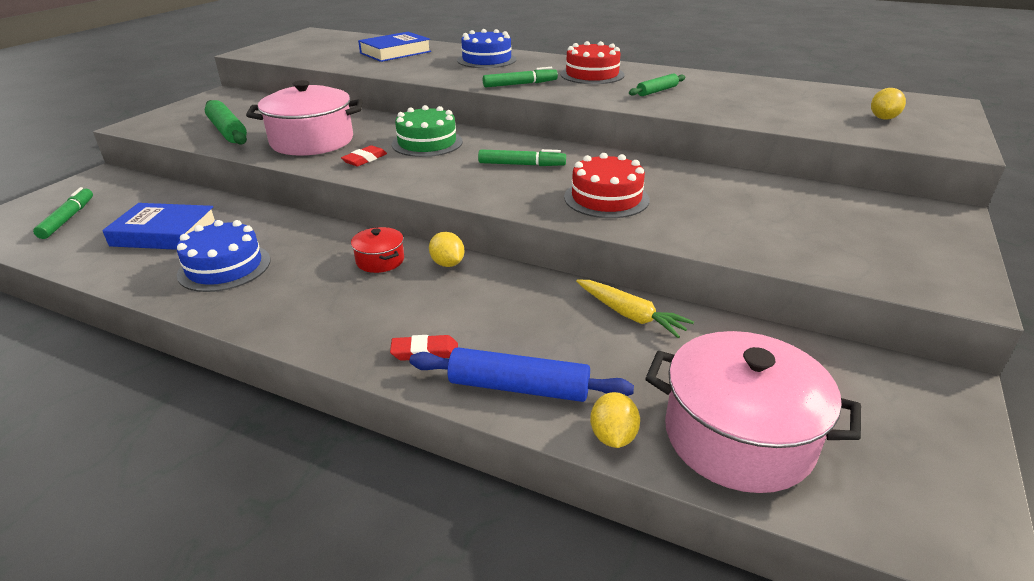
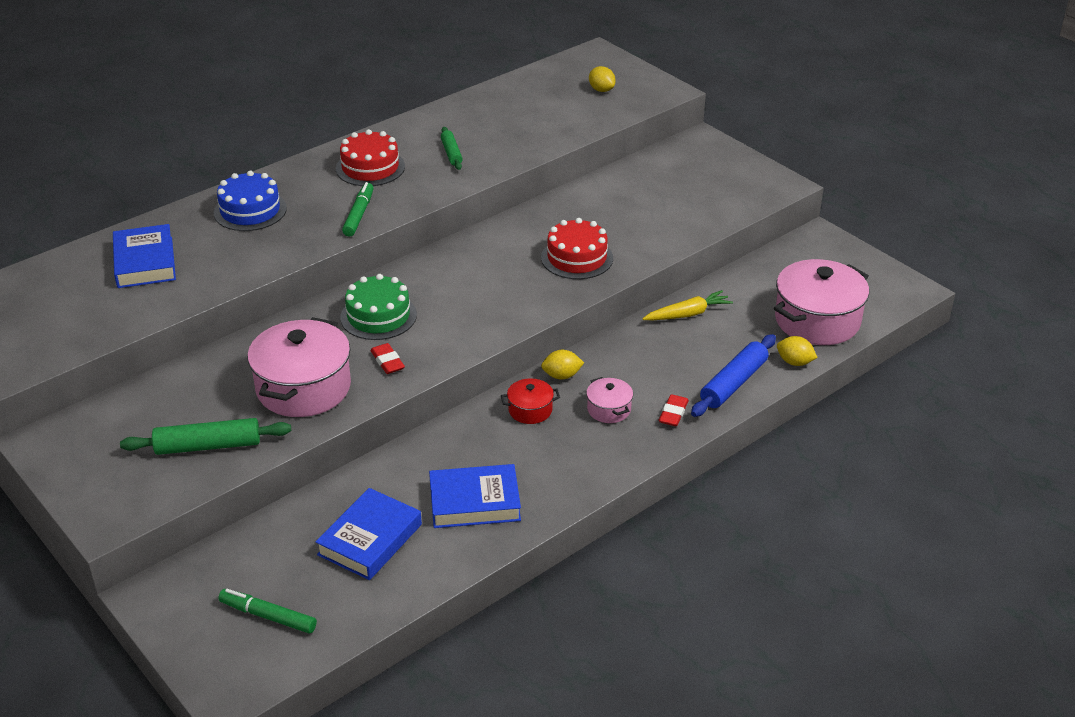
camera: 65 degrees left, 5 degrees up
blue cake [177,220,270,292] -> blue book [429,464,521,528]
green marker [478,149,566,166] -> none
none -> pink pot [586,377,633,423]

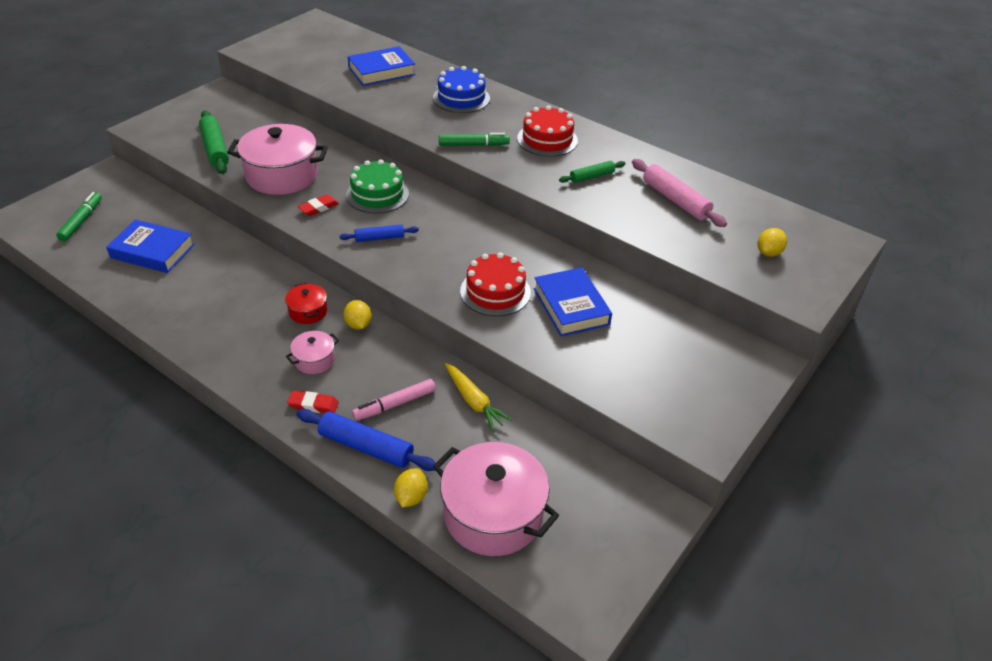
camera: 75 degrees right, 5 degrees up
blue book [429,464,521,528] -> blue book moved to [533,267,612,336]
none -> blue rolling pin [339,225,419,242]
none -> pink marker [352,379,436,421]
none -> pink rolling pin [632,159,727,227]

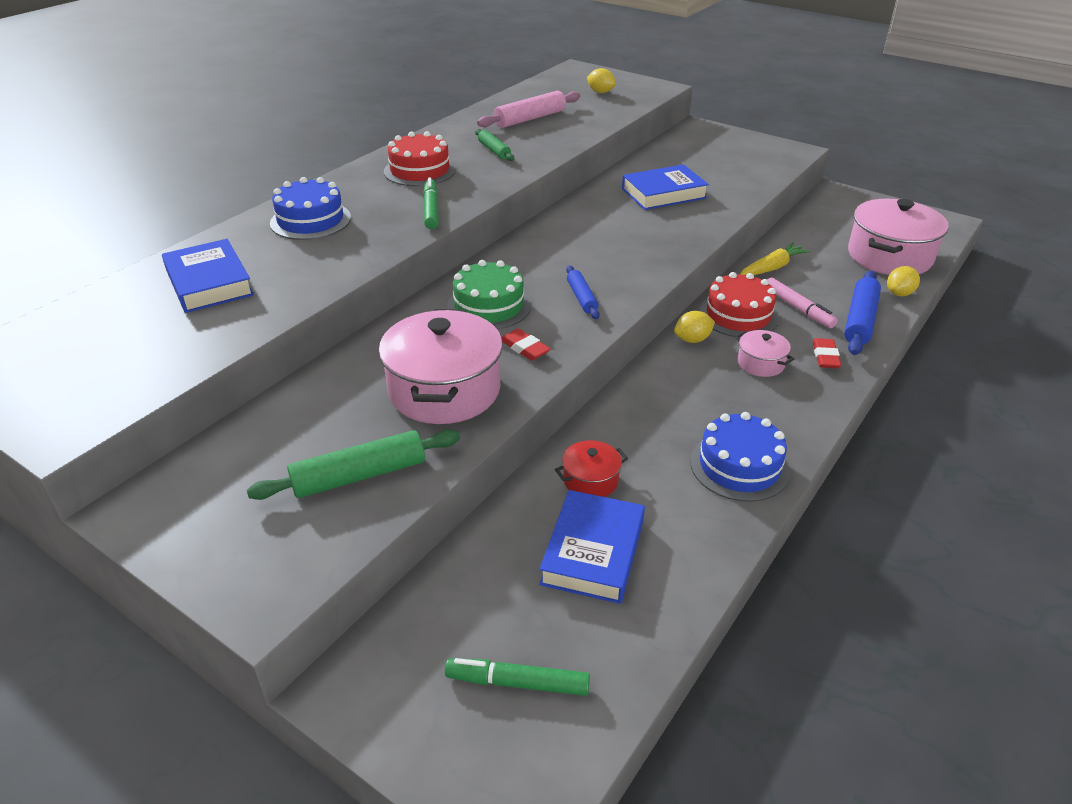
camera: 90 degrees left, 5 degrees down
red pot [285,283,328,324] -> red pot moved to [555,440,628,497]
yellow lemon [394,468,428,508] -> yellow lemon turned 60 degrees counterclockwise [887,266,920,296]
red cake [460,252,531,316] -> red cake moved to [699,272,779,338]
none -> blue cake [690,412,790,502]

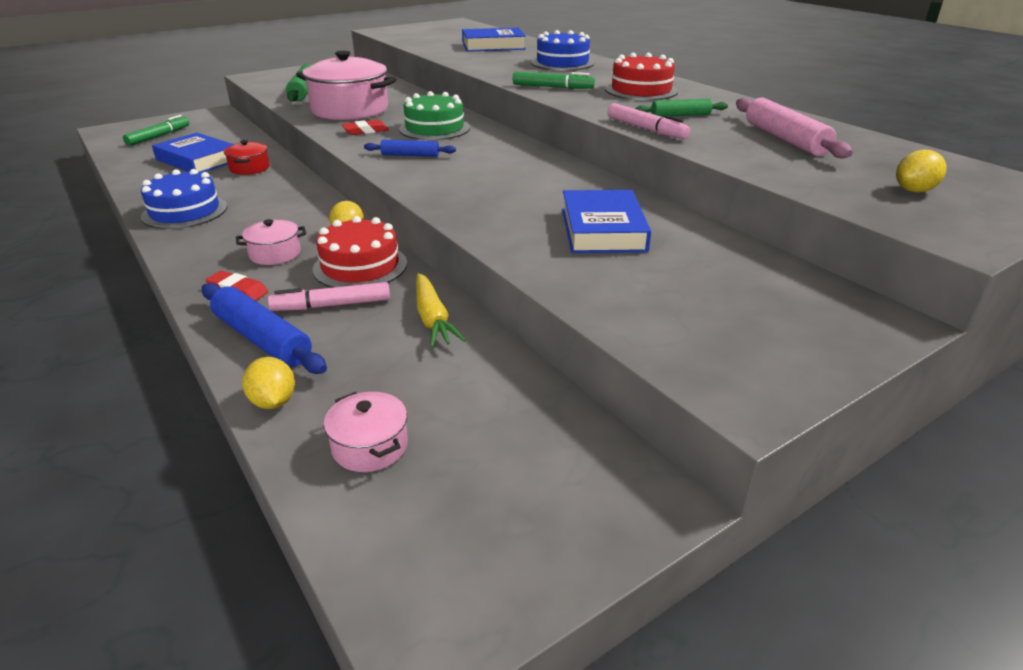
camera: 110 degrees right, 5 degrees down
pink pot [848,199,949,275] -> pink pot [324,392,408,472], size x0.48
none -> pink marker [607,103,690,139]

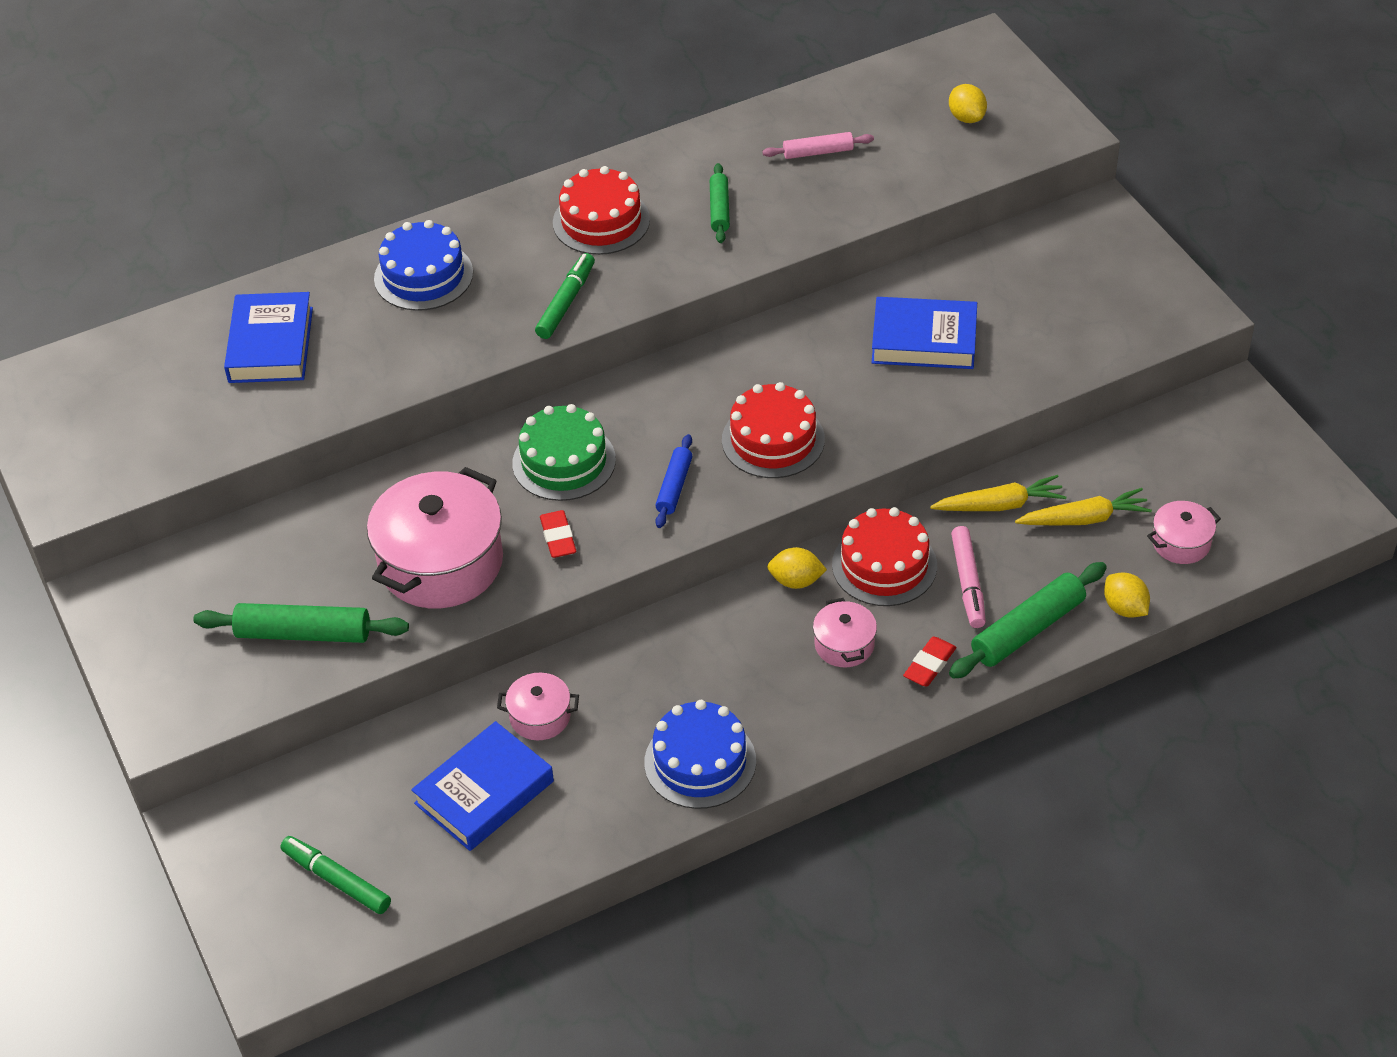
camera: 80 degrees left, 15 degrees up
blue rolling pin [202,283,327,374] -> green rolling pin [949,562,1107,679]
red pot [224,140,270,175] -> pink pot [497,672,579,740]
yellow lemon [242,357,295,409] -> yellow lemon turned 75 degrees clockwise [1104,572,1150,618]
pink marker [607,103,690,139] -> none
pink rolling pin [736,97,853,159] -> pink rolling pin [762,132,874,159], size x0.60
none -> red cake [722,382,825,478]
none -> yellow carrot [1015,488,1152,525]

